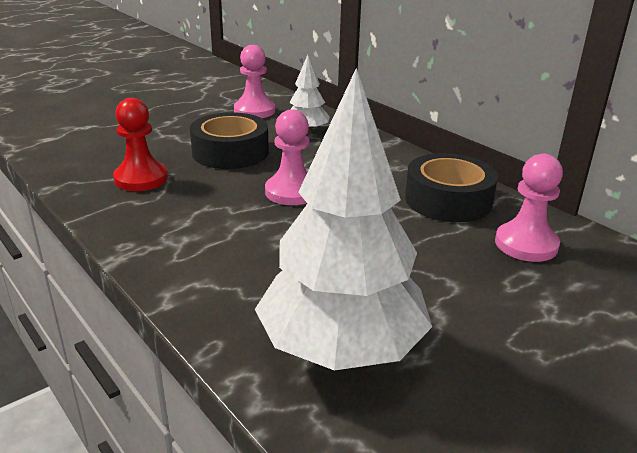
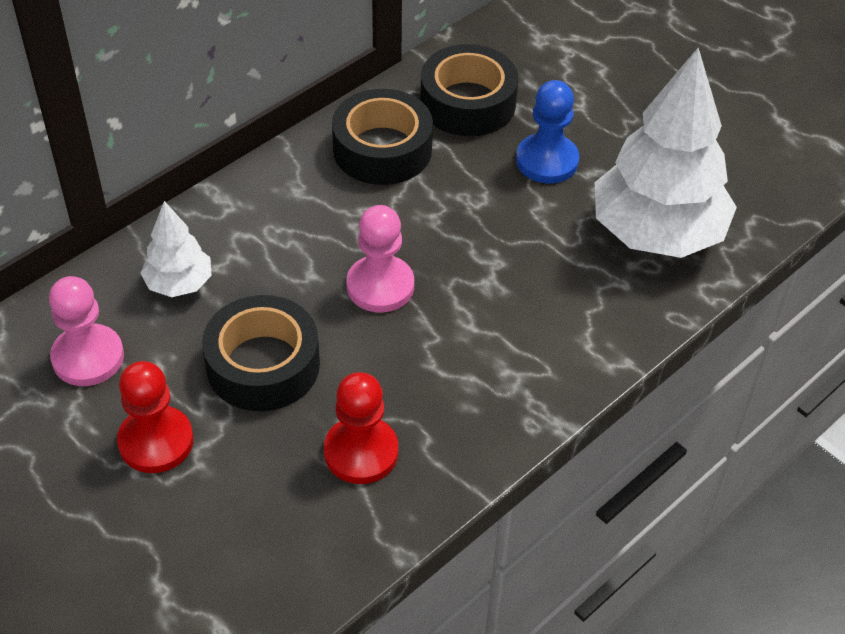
camera: 95 degrees left, 20 degrees up
pink pawn [495,154,563,262] -> black tape [420,44,518,136]
none -> red pawn [117,361,193,473]
none -> blue pawn [516,80,579,183]

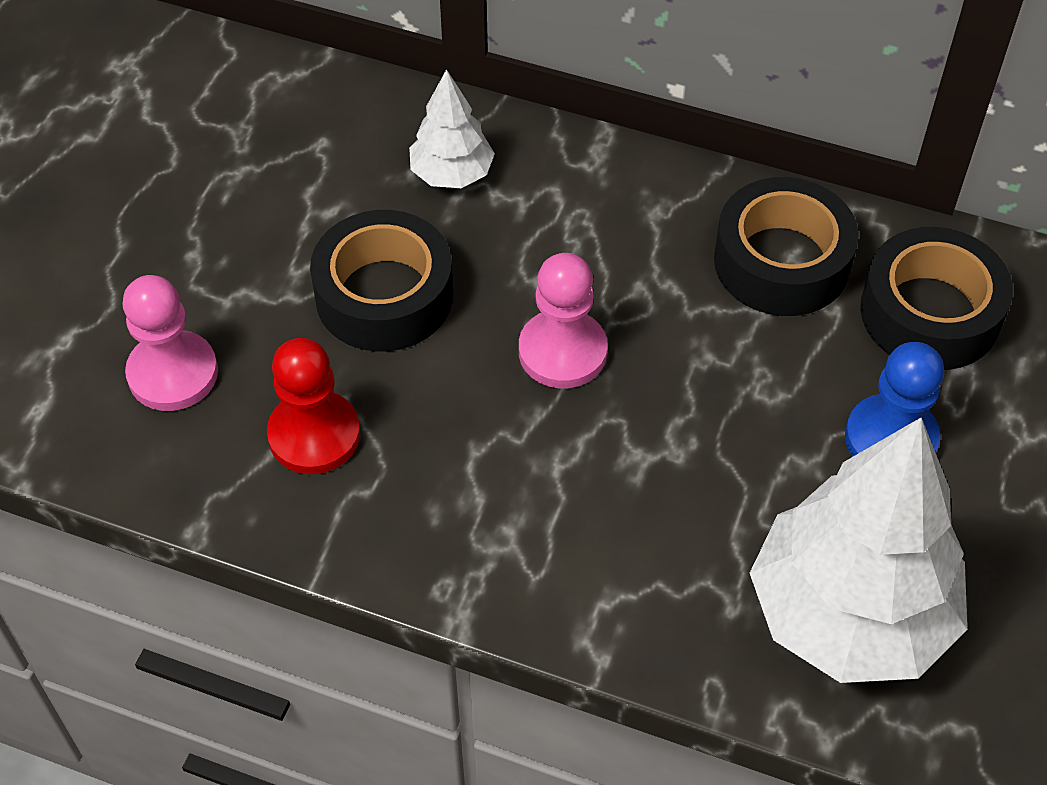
camera: 65 degrees right, 5 degrees up
pink pawn [49,276,124,386] -> pink pawn moved to [122,275,218,411]
red pawn [117,361,193,473] -> none

